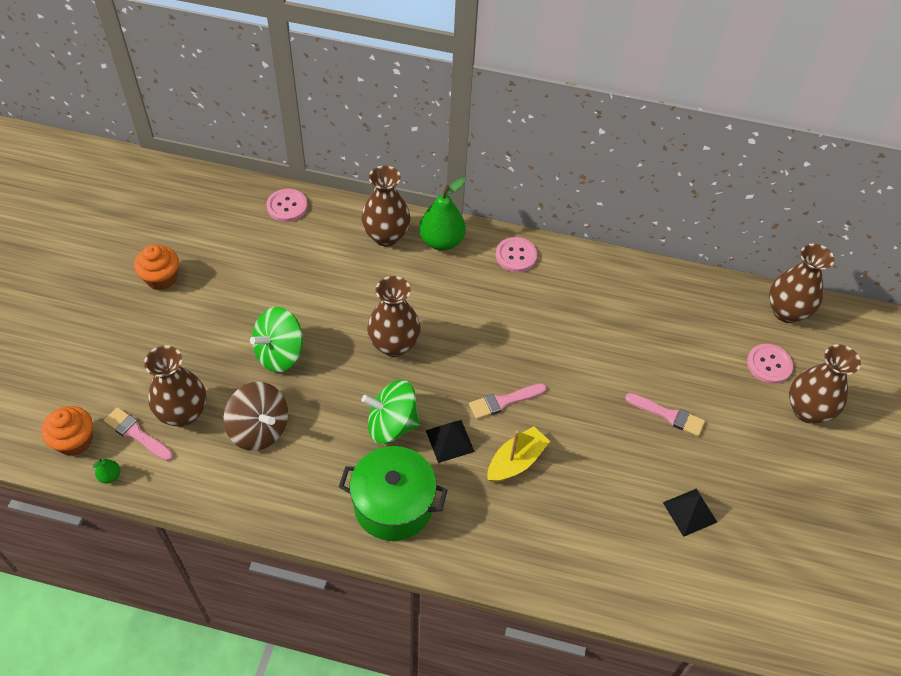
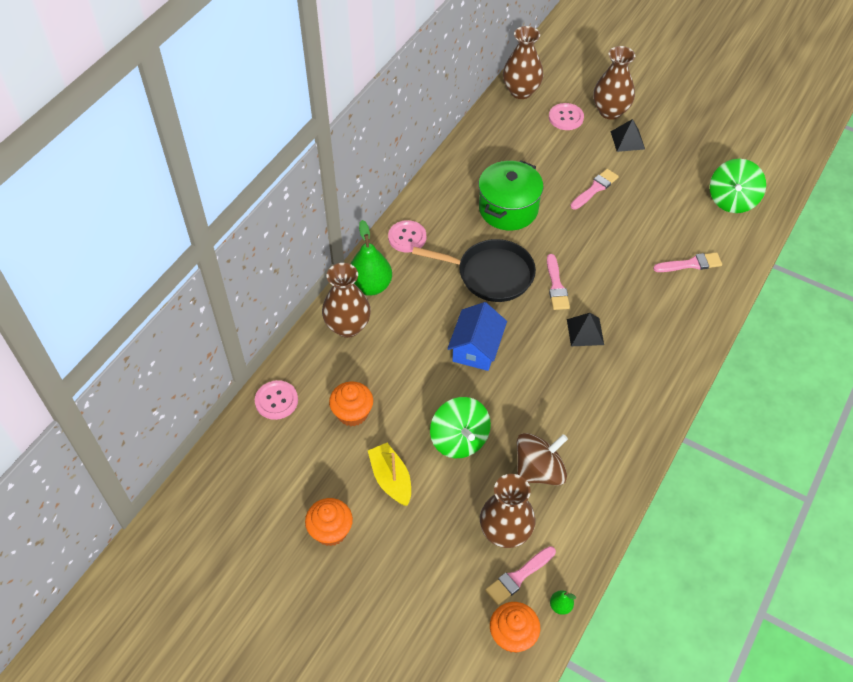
camera: 70 degrees left, 0 degrees up
green pot [339,446,447,541] -> green pot moved to [479,160,543,231]
green spinning top [361,380,420,444] -> green spinning top moved to [710,159,766,213]
brown vase [367,276,421,357] -> blue house [447,302,507,371]
yellow boat [487,426,550,482] -> yellow boat moved to [368,443,411,506]
black pyramid [663,489,717,537] -> black pyramid moved to [611,119,645,152]
none -> orange cupcake [329,382,373,426]
none -> black pan [412,239,536,302]
none -> pink brush [653,252,722,272]

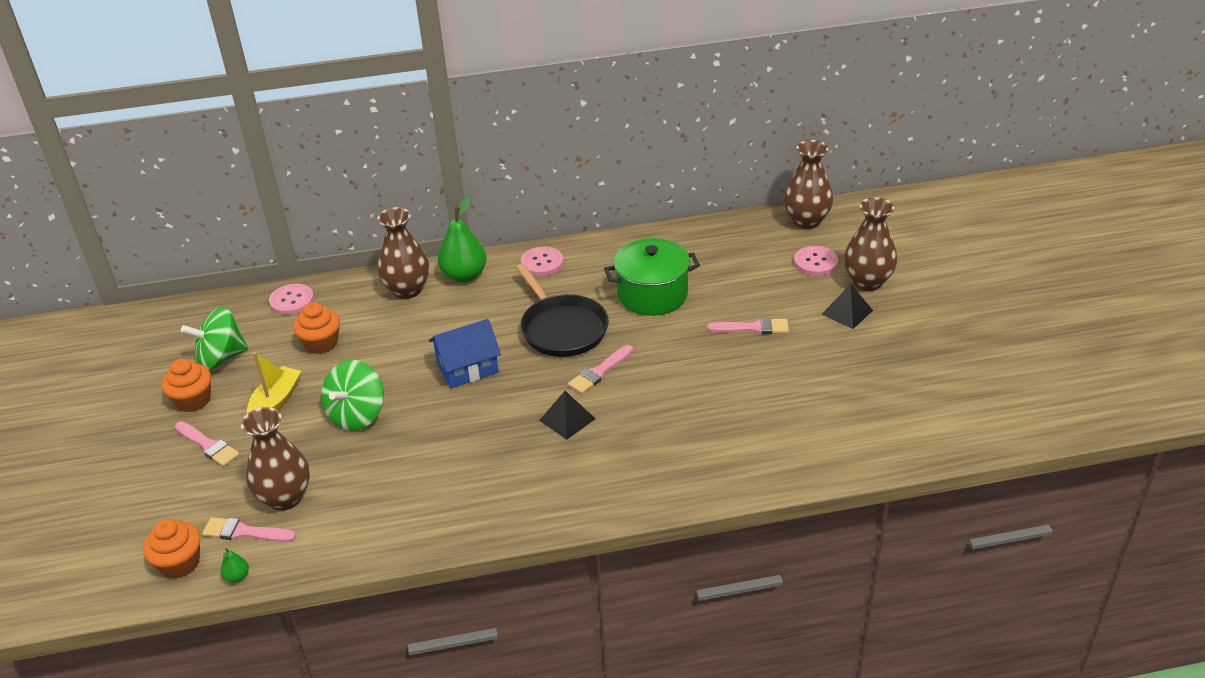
camera: 50 degrees right, 15 degrees down
brown spinning top [517,433,568,485] -> none
pink brush [653,252,722,272] -> pink brush moved to [175,421,240,467]
green spinning top [710,159,766,213] -> green spinning top moved to [181,307,248,370]

